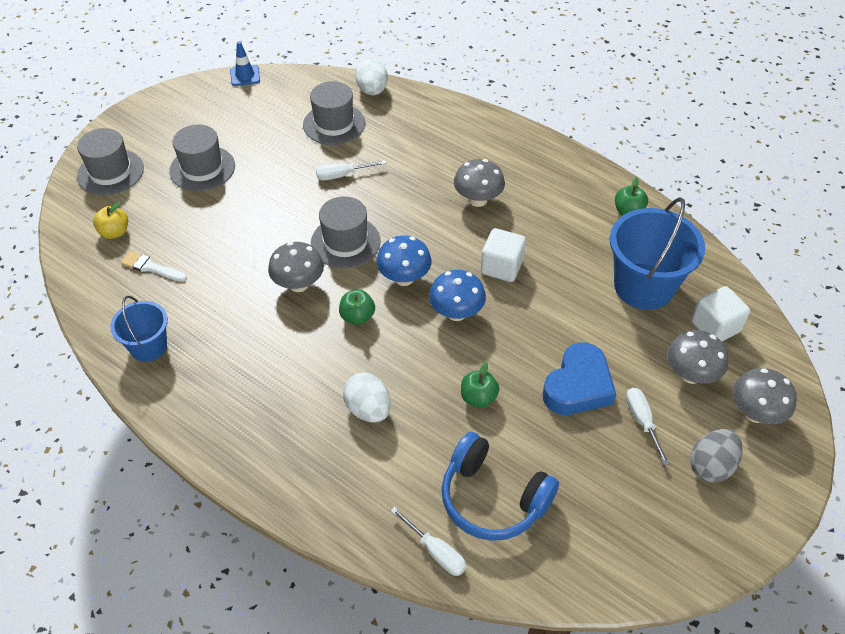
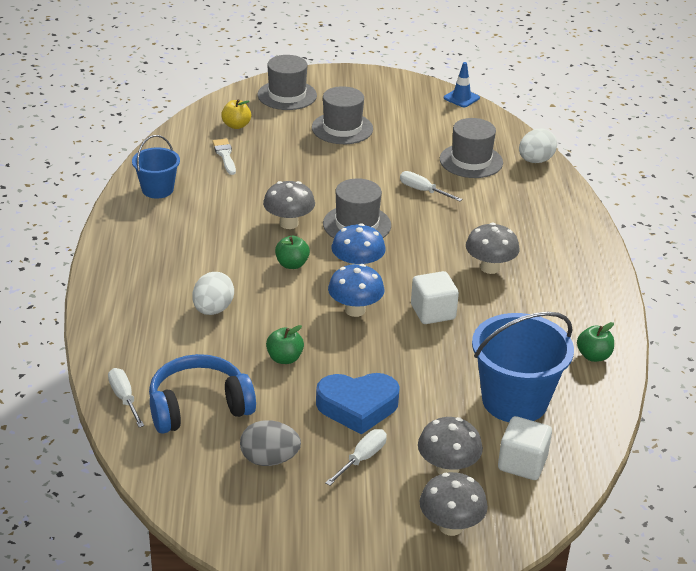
camera: 50 degrees right, 15 degrees down
white screwdriver [391,507,466,576] -> white screwdriver turned 150 degrees clockwise [108,368,144,427]
blue headphones [441,432,559,541] -> blue headphones turned 75 degrees clockwise [149,354,256,434]
grey egg [690,429,742,482] -> grey egg moved to [240,420,301,466]

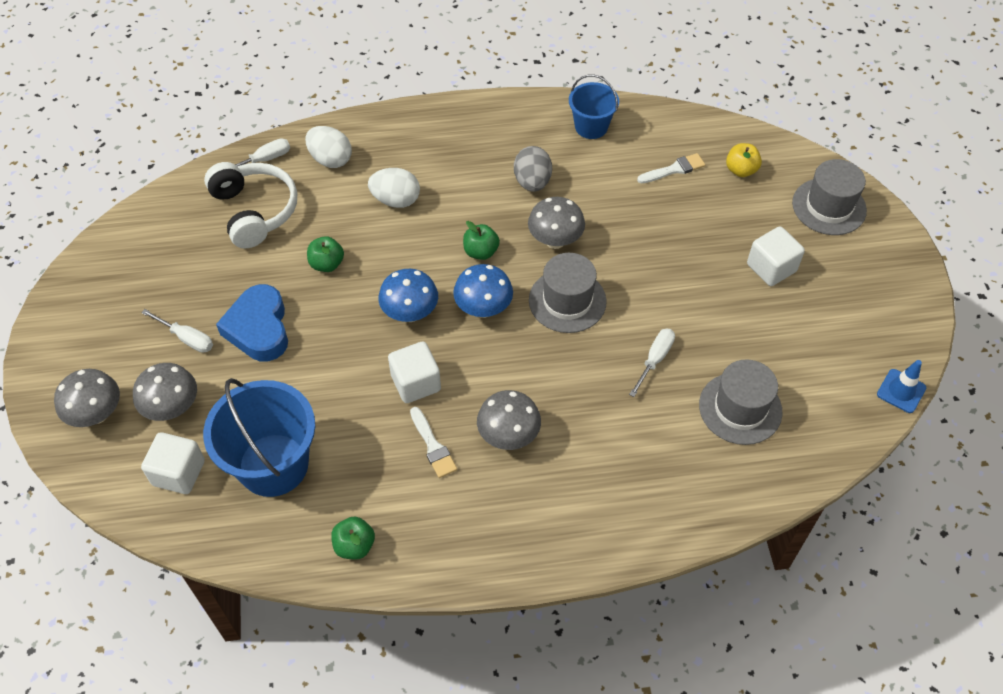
camera: 85 degrees right, 20 degrees up
blue headphones [149,354,256,434] -> white headphones [204,162,297,248]
grey egg [240,420,301,466] -> grey egg moved to [514,146,552,192]
grey hat [312,86,373,144] -> white cube [747,226,805,286]
white egg [519,128,557,163] -> white egg moved to [305,126,352,168]
none -> white brush [410,407,457,478]

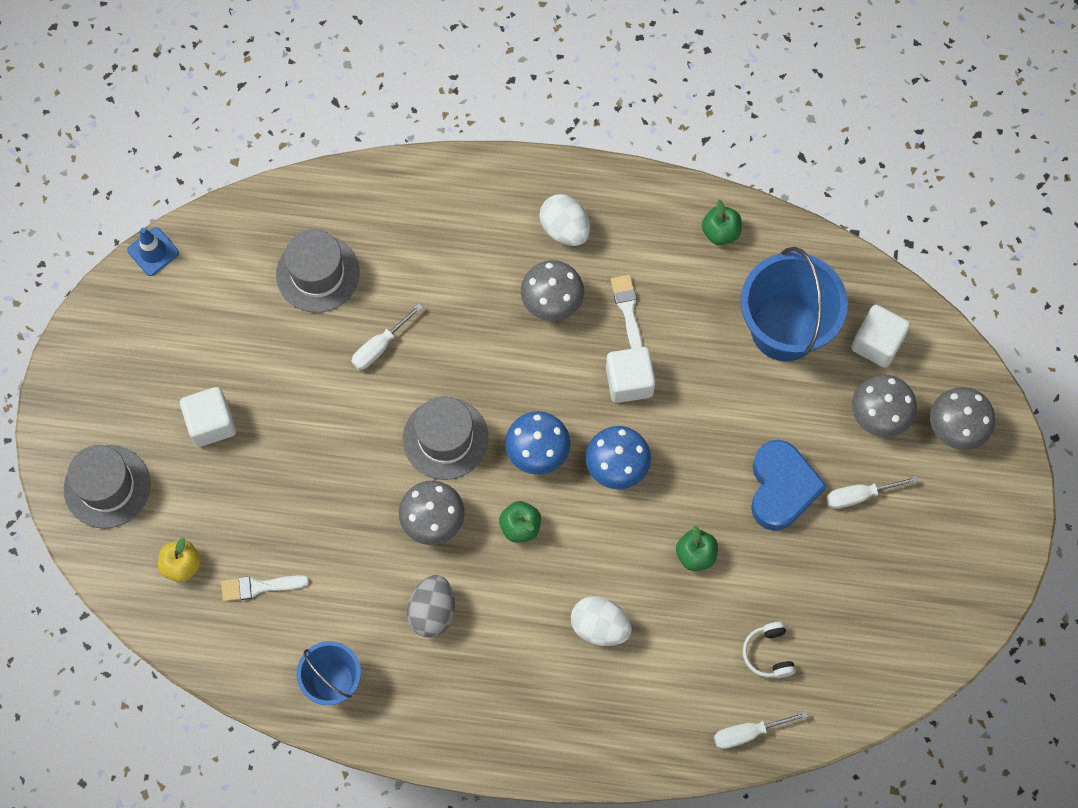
camera: 165 degrees left, 15 degrees up
white screwdriver [141,309,213,353] -> white screwdriver turned 60 degrees counterclockwise [827,476,918,509]
white headphones [204,162,297,248] -> white headphones [743,622,796,678], size x0.49
white egg [305,126,352,168] -> white egg moved to [539,194,590,246]

